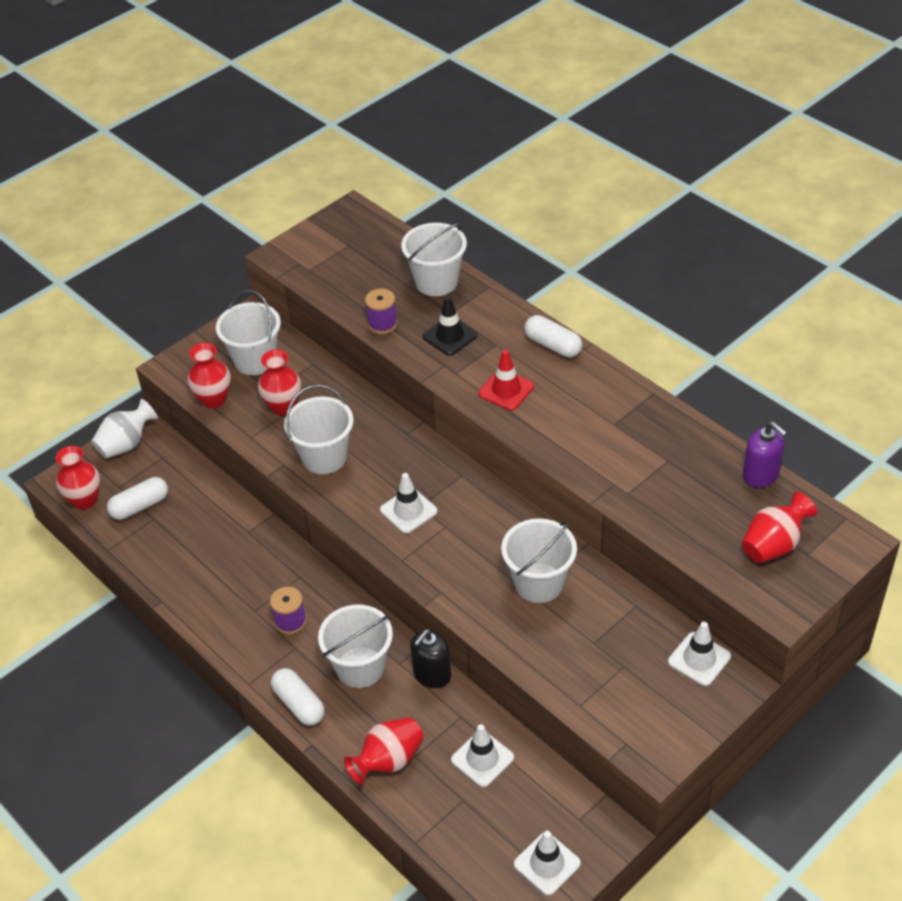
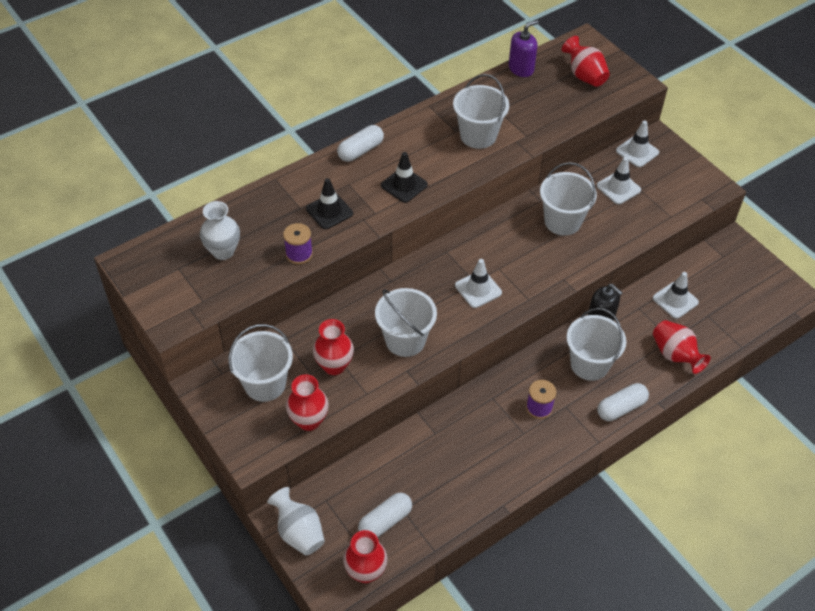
camera: 85 degrees left, 5 degrees up
white capsule [107,477,168,520] -> white capsule turned 75 degrees clockwise [358,492,412,538]
white bucket [401,223,467,296] -> white bucket moved to [453,74,509,149]
red traffic cone [478,350,534,411] -> black traffic cone [381,152,428,203]
white traffic cone [514,831,581,896] -> white traffic cone moved to [597,157,641,204]
none -> white vase [200,201,240,260]

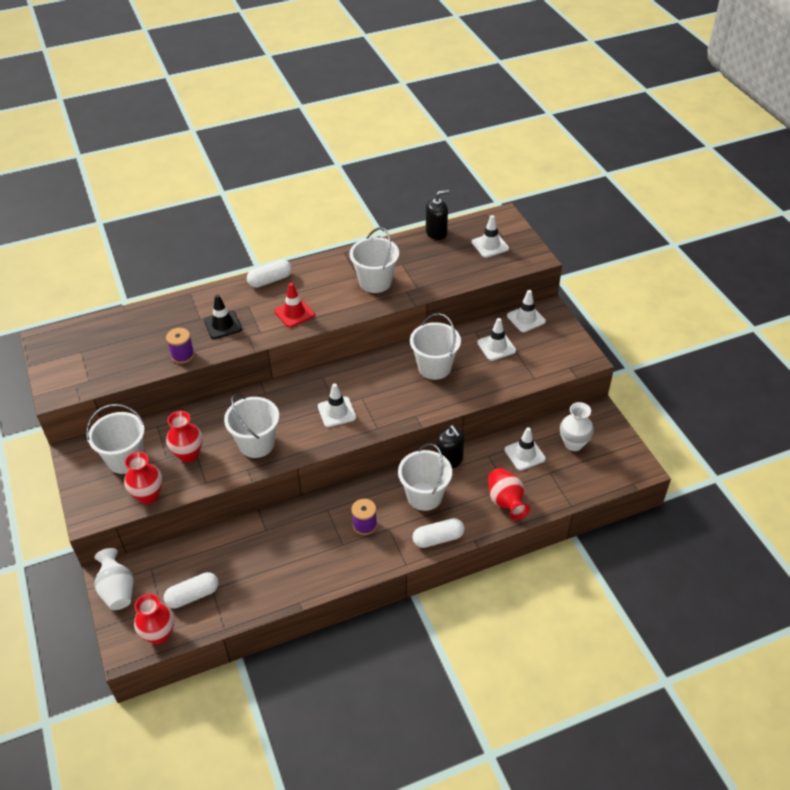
camera: 15 degrees right, 5 degrees down
white vase [200,201,240,260] -> white vase moved to [560,402,594,451]
black traffic cone [381,152,428,203] -> red traffic cone [274,283,315,328]
purple soap dispenser [509,20,539,77] -> black soap dispenser [426,190,449,240]
red vase [561,36,610,87] -> white traffic cone [472,215,509,258]

